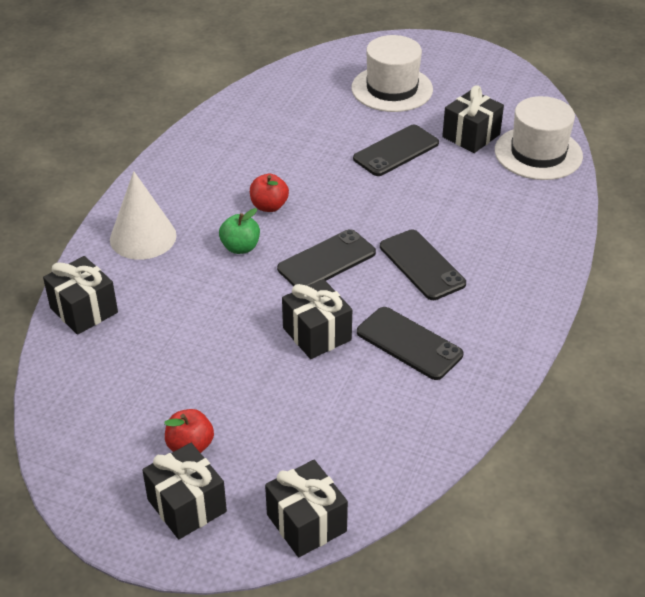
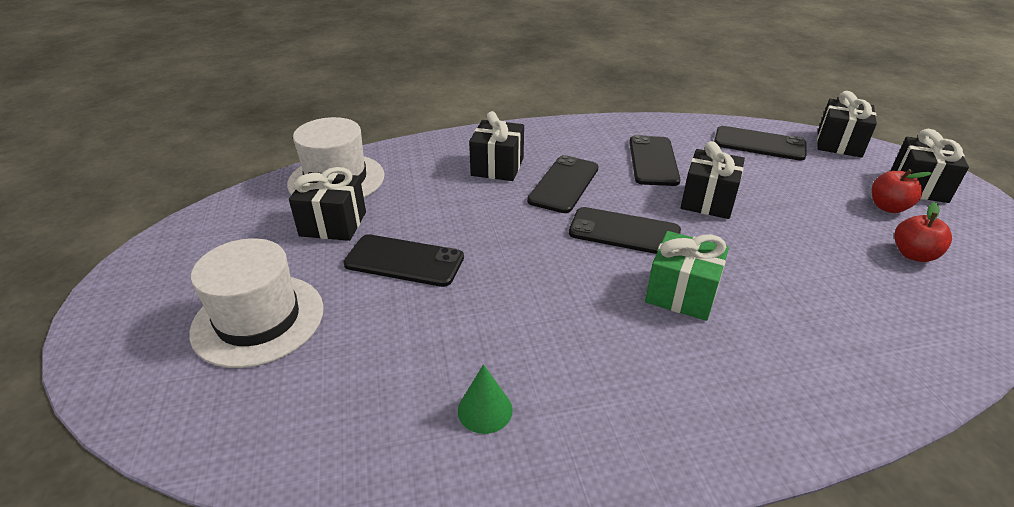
camera: 125 degrees left, 5 degrees down
black gift [43,256,118,335] -> black gift moved to [469,111,524,181]
white cone [110,171,177,260] -> none
green apple [219,208,260,254] -> green gift [645,231,729,321]
red apple [250,174,289,212] -> red apple moved to [894,202,952,262]
none -> green cone [458,364,513,434]
none -> black phone [714,126,807,161]

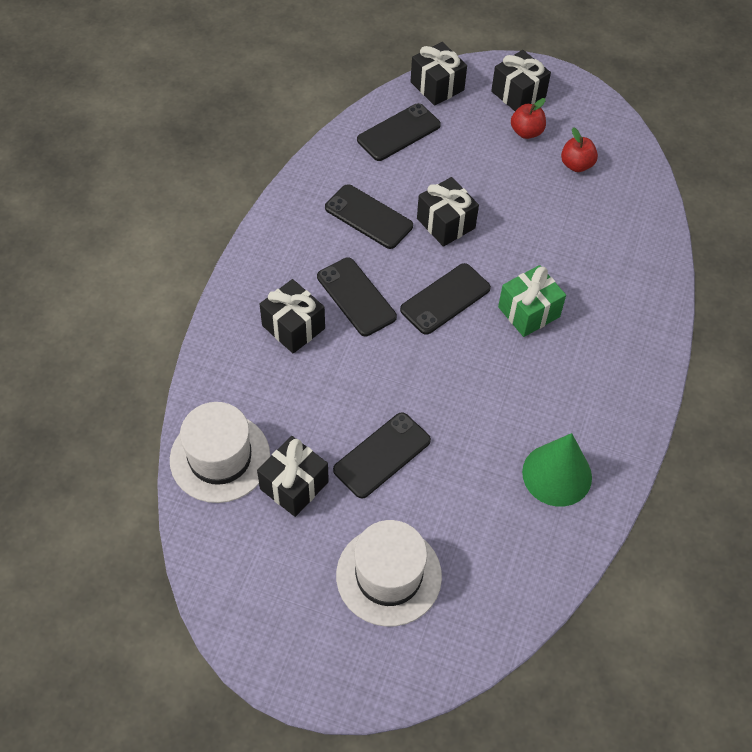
camera: 60 degrees left, 20 degrees up
green cone [458,364,513,434] -> green cone [522,433,592,507], size x1.87

